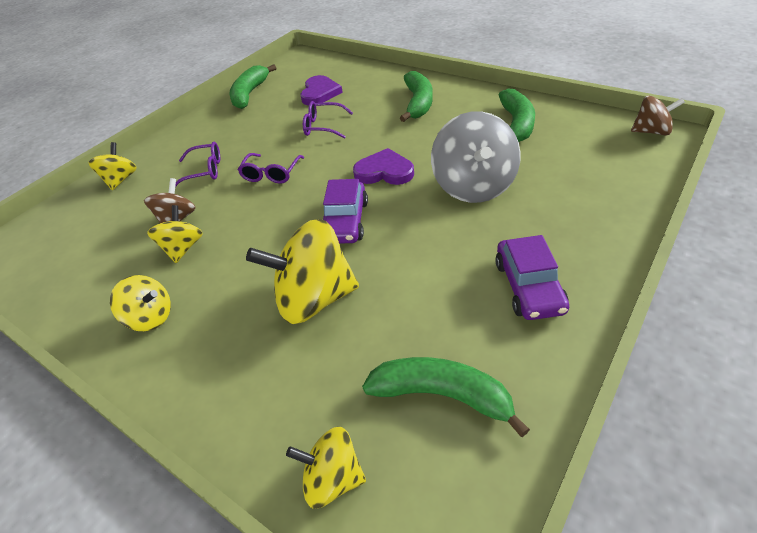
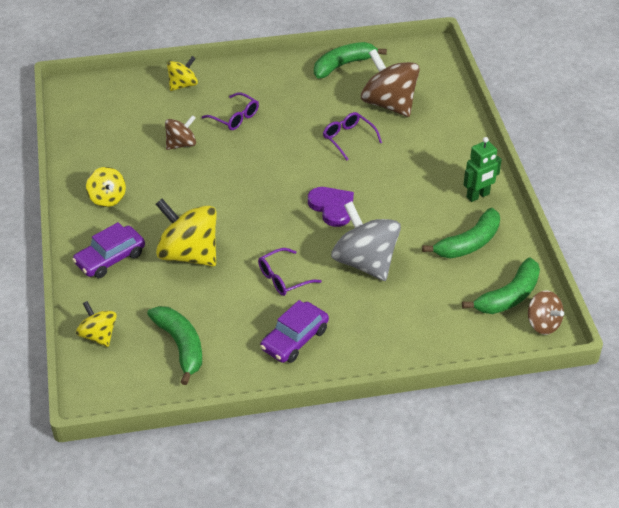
camera: 40 degrees right, 0 degrees up
yellow spinning top [147,205,203,263] -> none
purple glasses [238,153,304,184] -> purple glasses moved to [258,248,322,296]
purple heart [301,75,343,106] -> brown spinning top [361,49,420,117]
purple car [323,179,368,244] -> purple car moved to [72,222,145,278]
green banana [400,71,433,122] -> green banana moved to [462,258,540,314]
grey spinning top [431,111,521,203] -> grey spinning top turned 105 degrees clockwise [331,201,401,281]
none -> green robot [463,137,502,202]

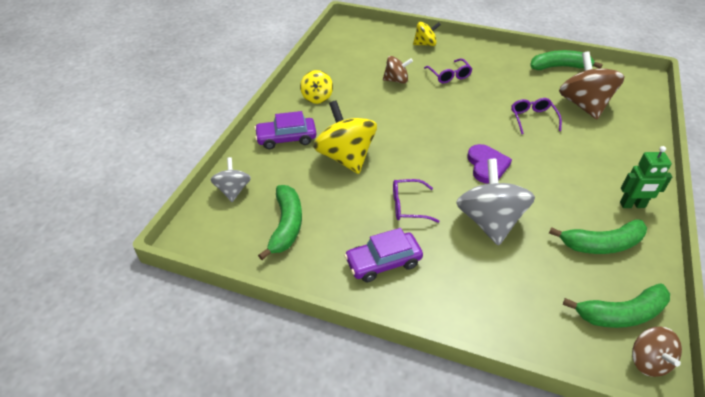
camera: 30 degrees right, 0 degrees up
yellow spinning top [76,301,117,347] -> grey spinning top [210,157,251,202]

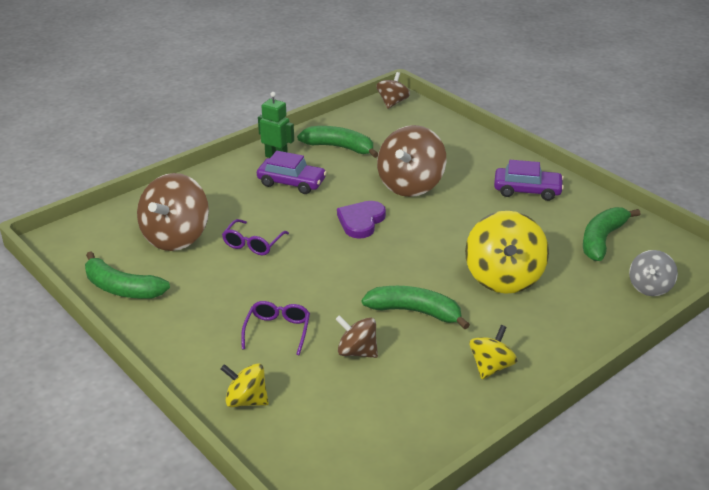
camera: 150 degrees left, 10 degrees down
purple car [254,111,317,149] -> purple car moved to [257,151,327,194]
purple glasses [393,179,440,223] -> none
grey spinning top [456,159,535,246] -> brown spinning top [377,125,447,197]
green banana [563,283,670,328] -> green banana moved to [362,286,470,329]

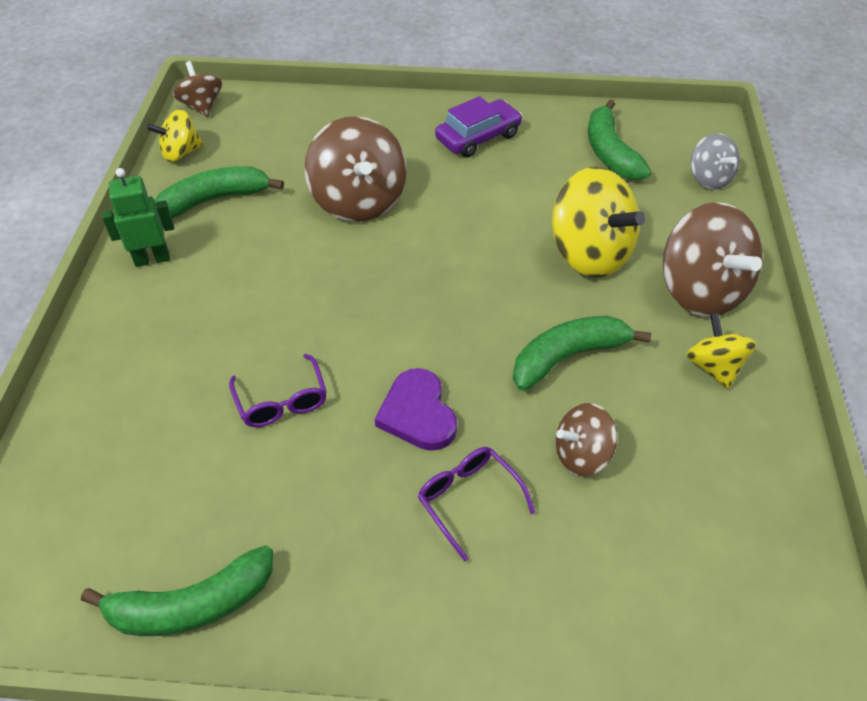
camera: 45 degrees left, 15 degrees up
brown spinning top [137,173,209,251] -> brown spinning top moved to [663,202,762,317]
yellow spinning top [221,363,269,407] -> yellow spinning top moved to [147,109,203,162]
purple car [257,151,327,194] -> none
purple heart [337,201,386,239] -> purple heart moved to [375,368,457,451]

